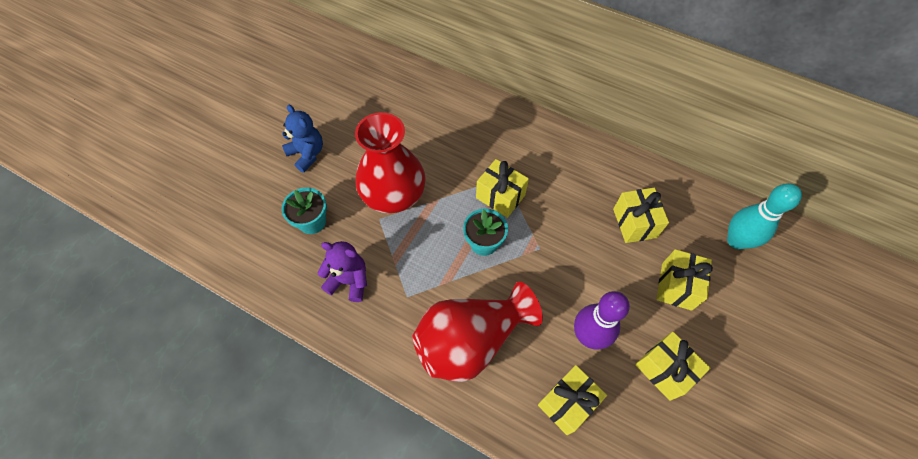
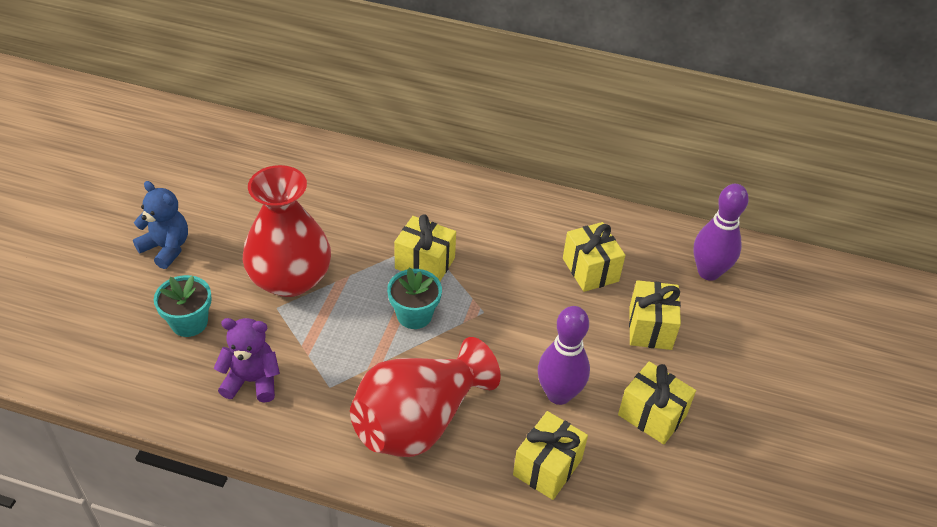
camera: 15 degrees left, 15 degrees down
turquoise bowling pin [727,183,802,249] -> purple bowling pin [694,184,749,281]

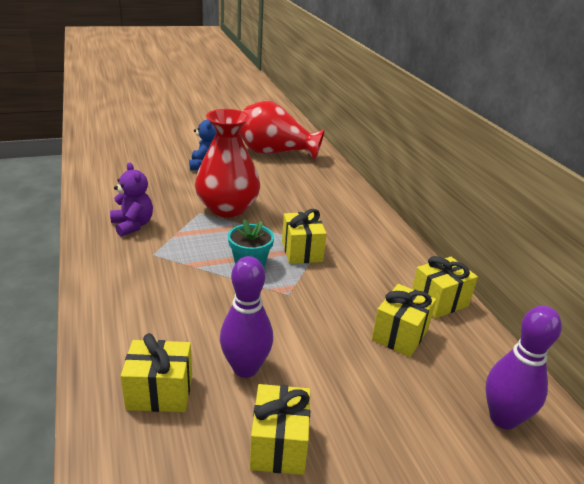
camera: 55 degrees right, 15 degrees down
turquoise flower pot [154,275,212,337] -> none
red vase [350,337,501,457] -> red vase moved to [239,100,325,161]
yellow gift [629,280,681,350] -> yellow gift moved to [412,256,478,319]

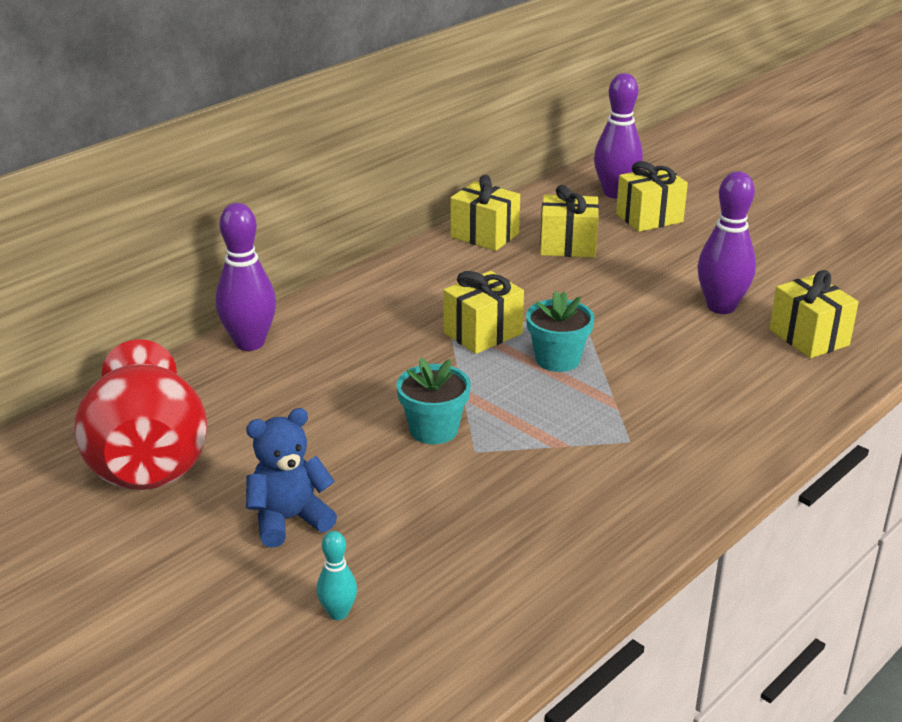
camera: 115 degrees left, 0 degrees up
purple teddy bear [110,162,153,237] -> none
red vase [195,109,260,218] -> turquoise flower pot [396,358,471,444]
yellow gift [250,384,310,475] -> yellow gift moved to [616,161,688,232]
none -> purple bowling pin [216,203,276,351]
none -> turquoise bowling pin [317,531,357,620]

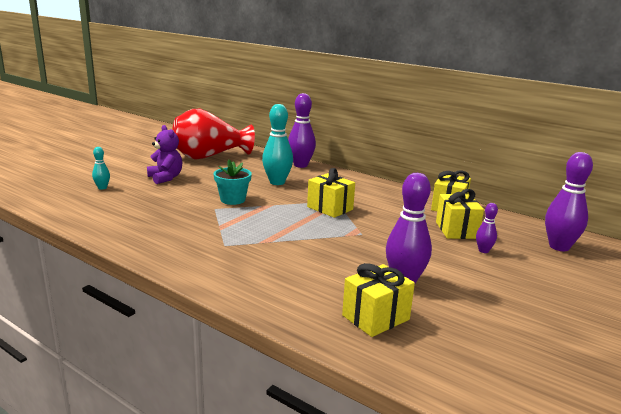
camera: 80 degrees right, 10 degrees down
blue teddy bear [246,408,337,548] -> purple teddy bear [147,125,182,184]
turquoise flower pot [526,291,595,372] -> none
yellow gift [616,161,688,232] -> none
none -> turquoise bowling pin [262,104,293,185]
none -> purple bowling pin [476,203,498,253]

